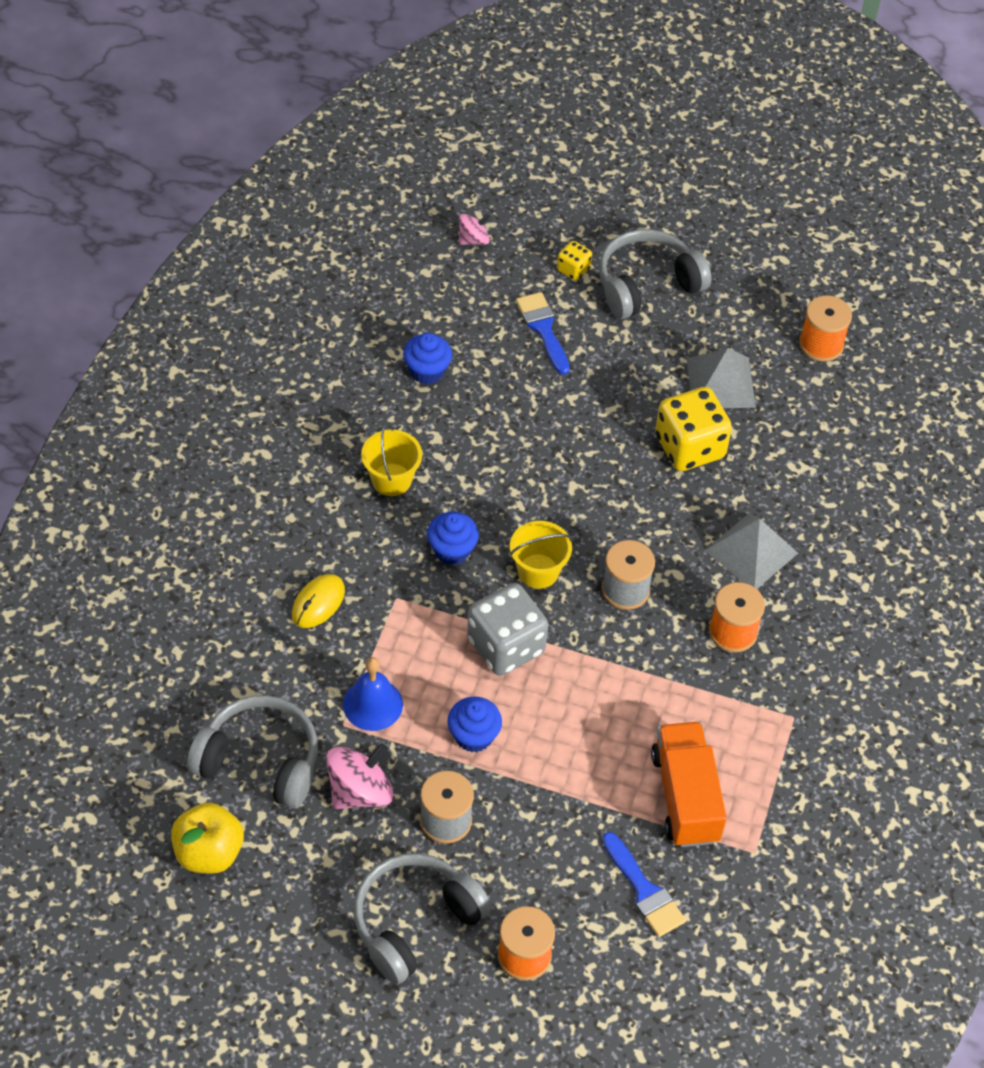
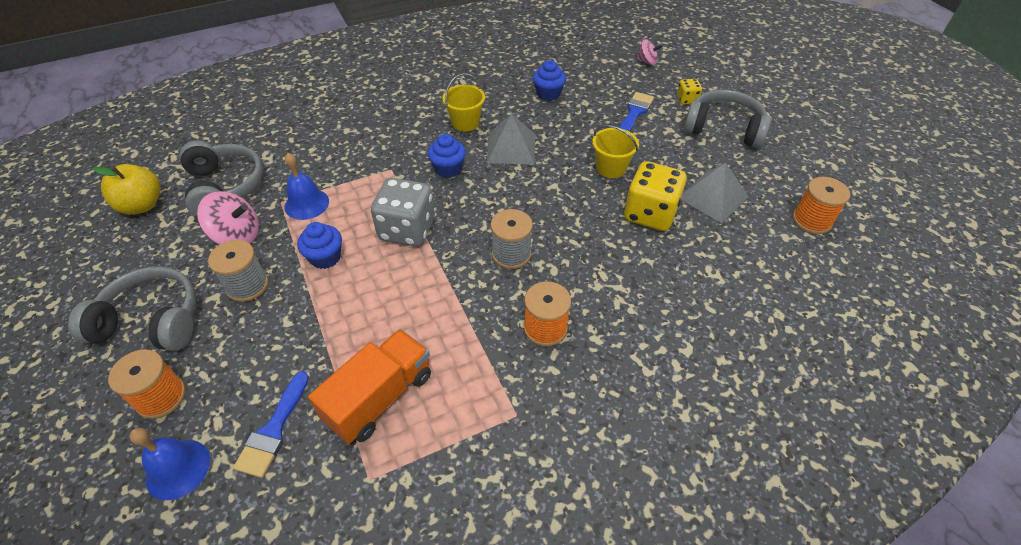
camera: 50 degrees right, 5 degrees down
yellow mouse [292,574,345,628] -> none
yellow bucket [510,521,572,589] -> yellow bucket moved to [592,125,639,178]
grey pyramid [705,513,798,589] -> grey pyramid moved to [487,114,535,164]
none -> blue bell [129,428,210,500]

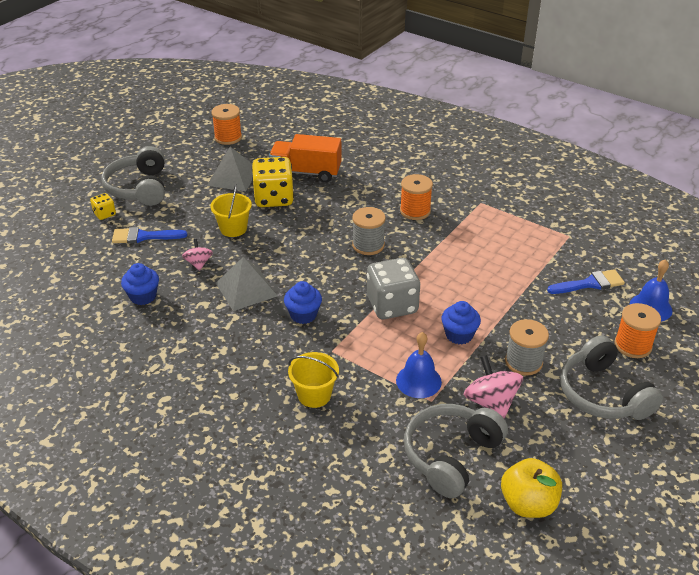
camera: 120 degrees left, 10 degrees down
orange truck [308,329,431,444] -> orange truck moved to [269,134,342,182]
yellow bucket [442,73,485,131] -> yellow bucket moved to [288,352,339,408]
pink spinning top [637,39,662,65] -> pink spinning top moved to [182,239,213,271]

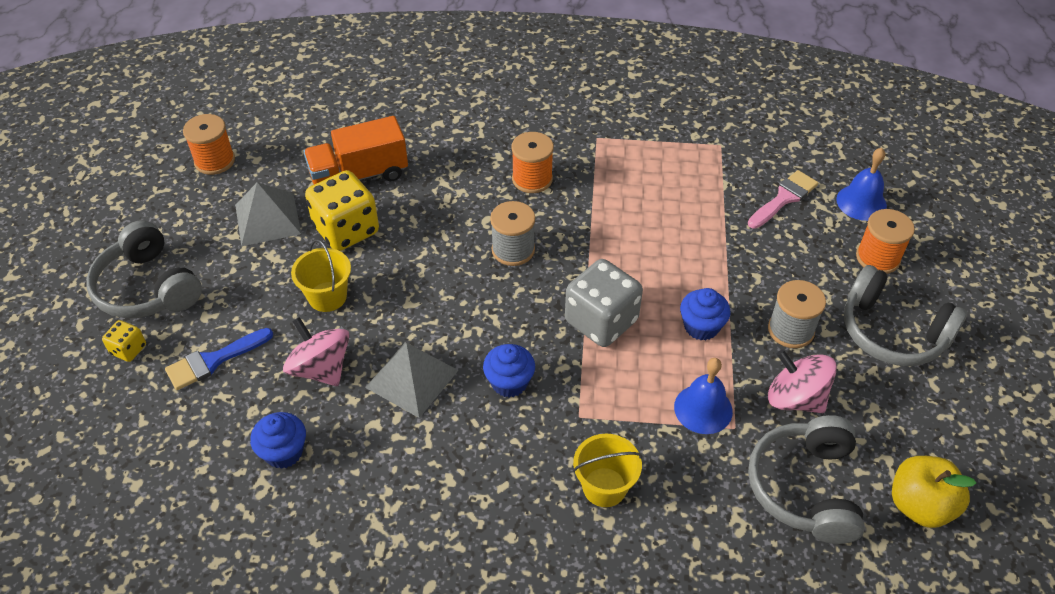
camera: 30 degrees left, 10 degrees up
pink spinning top [182,239,213,271] -> pink spinning top [283,317,350,386], size x1.69
blue brush [547,269,625,294] -> pink brush [748,170,818,229]

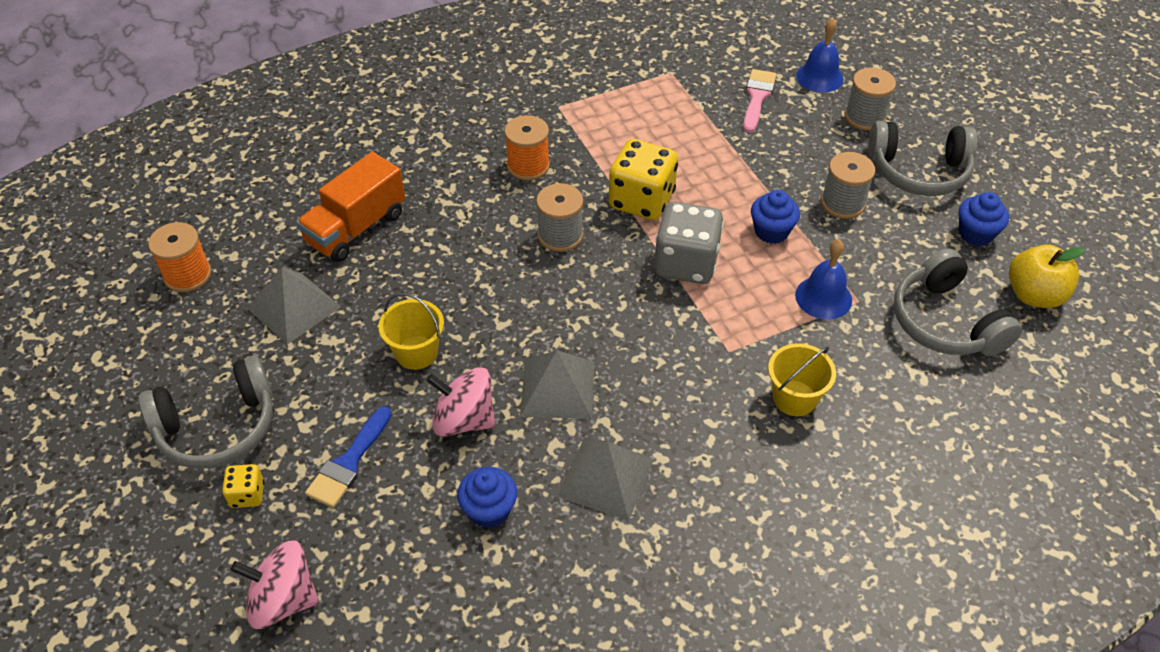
camera: 30 degrees left, 0 degrees up
grey headphones [86,220,202,318] -> grey headphones turned 45 degrees counterclockwise [138,356,273,469]
yellow dice [305,170,379,251] -> yellow dice moved to [609,139,678,220]
blue cupcake [483,344,535,397] -> blue cupcake moved to [959,192,1009,246]
pink spinning top [768,349,837,413] -> pink spinning top moved to [230,540,319,629]
orange spool [856,209,915,274] -> grey spool [845,67,896,130]
none -> grey pyramid [557,437,654,521]

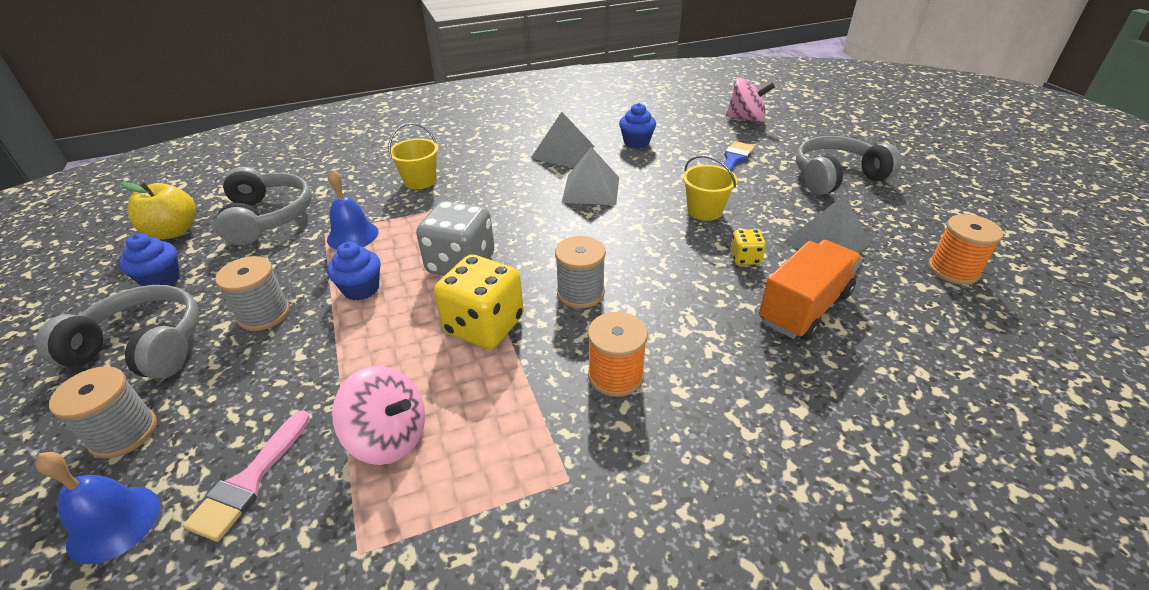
camera: 175 degrees left, 10 degrees down
yellow dice [222,464,264,508] -> yellow dice moved to [730,229,766,265]
pink spinning top [426,367,495,437] -> pink spinning top moved to [332,366,425,465]

